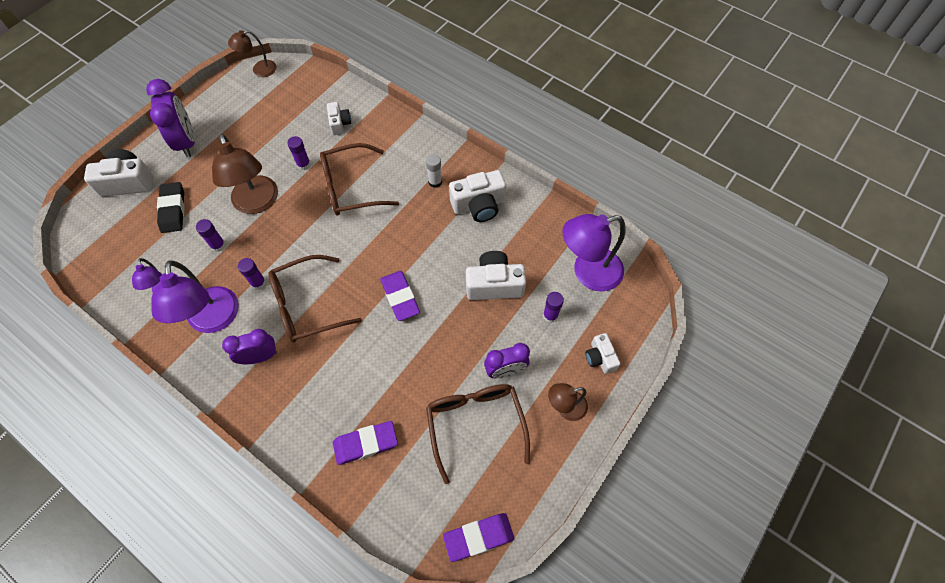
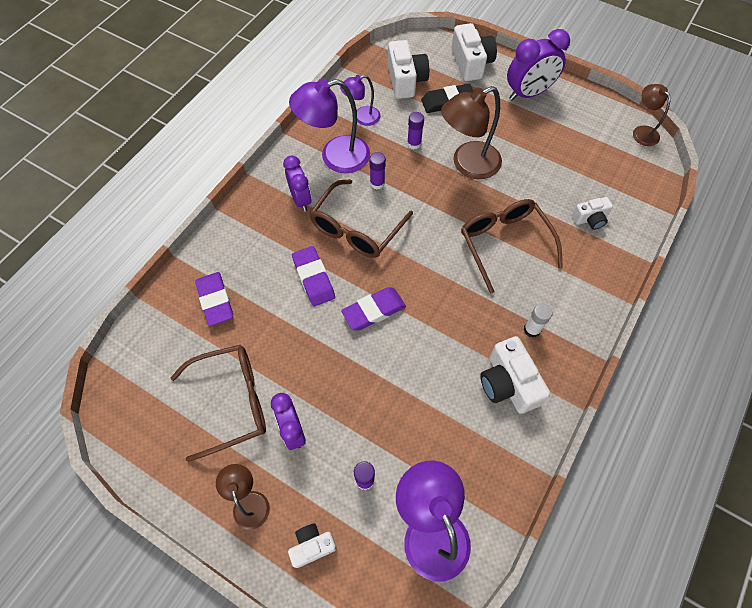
camera: 85 degrees right, 0 degrees up
brown glasses [268,255,362,343] -> brown glasses turned 120 degrees counterclockwise [309,179,413,258]
purple glue stick [287,136,311,170] -> none
purple eraser [443,513,514,562] -> purple eraser moved to [292,246,335,306]
white camera [466,251,526,300] -> white camera moved to [388,40,429,99]

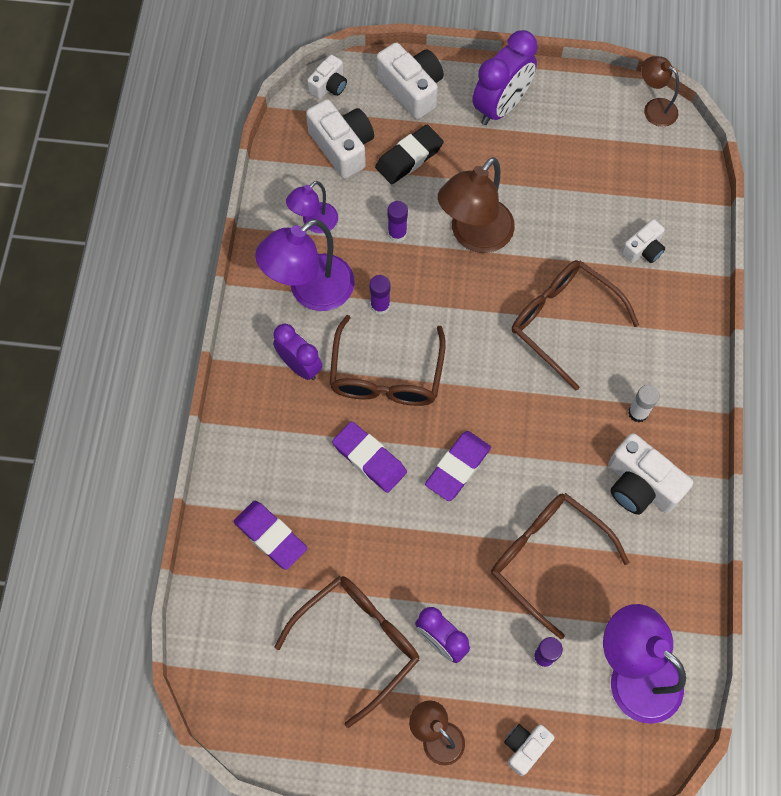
camera: 25 degrees left, 5 degrees up
none -> white camera [307,55,347,99]
none -> brown glasses [491,493,630,639]

